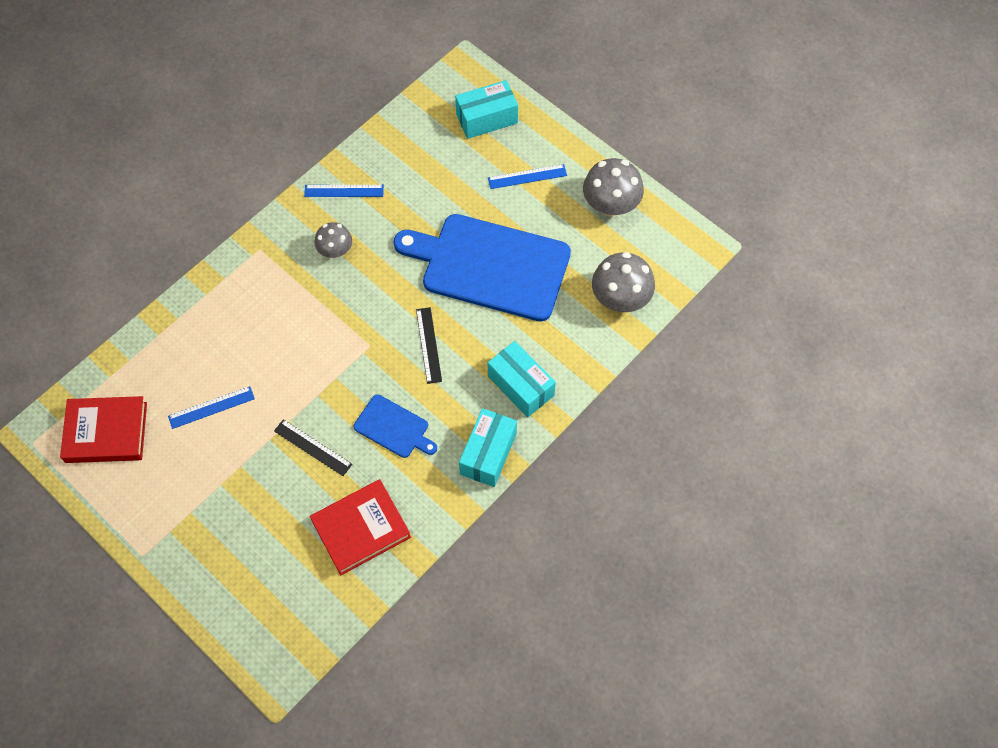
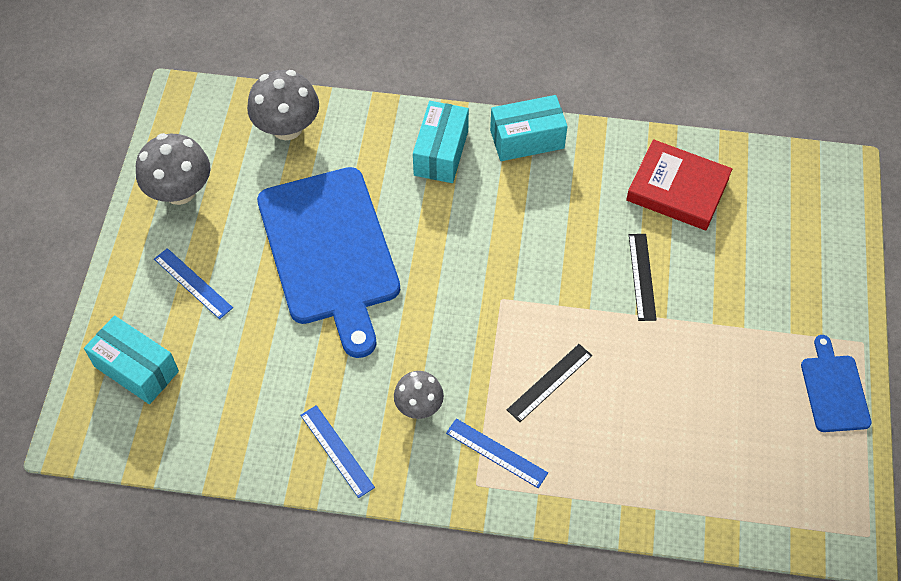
camera: 125 degrees left, 5 degrees down
red book [60,396,147,463] -> none
blue ruler [168,386,255,429] -> blue ruler moved to [446,418,548,488]
blue cutting board [353,394,437,458] -> blue cutting board moved to [801,335,872,432]
black ruler [416,307,442,384] -> black ruler moved to [507,344,592,422]

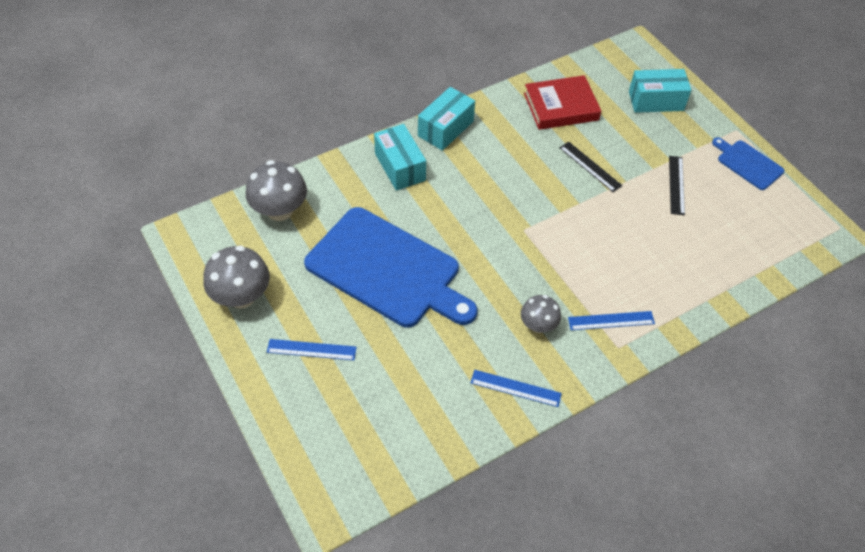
camera: 40 degrees left, 5 degrees down
turquoise box [84,315,179,404] -> turquoise box moved to [629,69,691,113]
black ruler [507,344,592,422] -> black ruler moved to [669,156,685,215]

